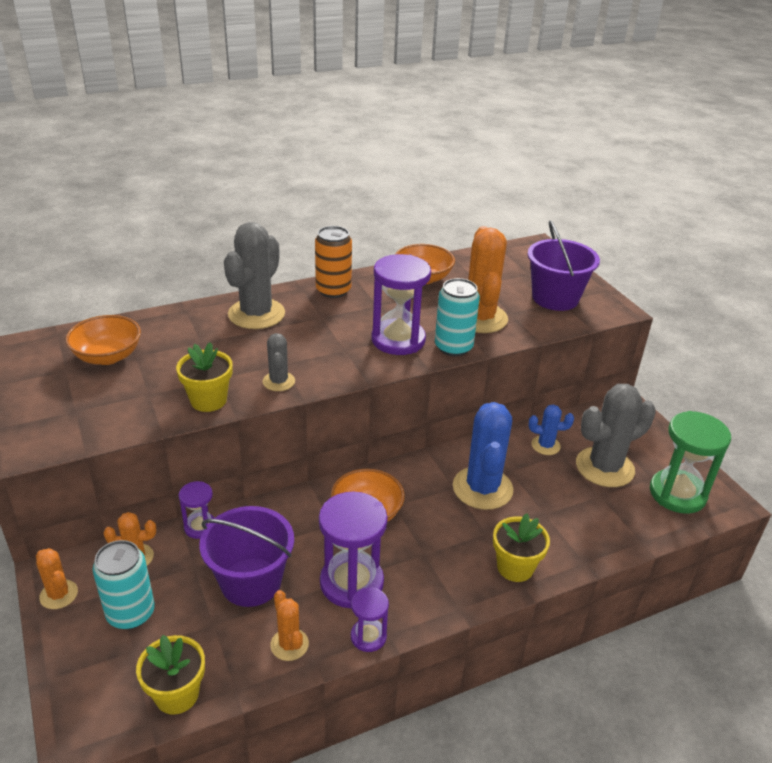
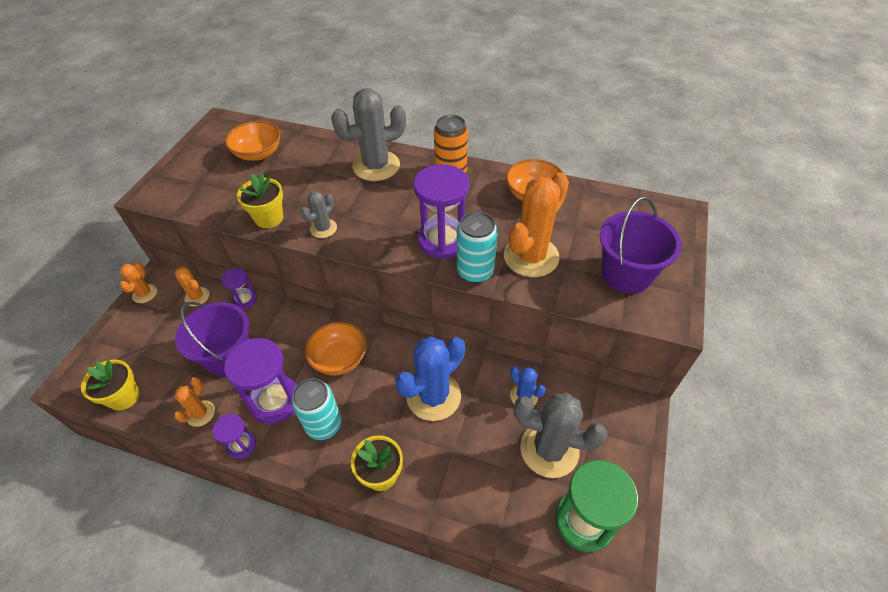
camera: 45 degrees right, 15 degrees up
turquoise can [93,540,155,629] -> turquoise can moved to [291,378,342,440]

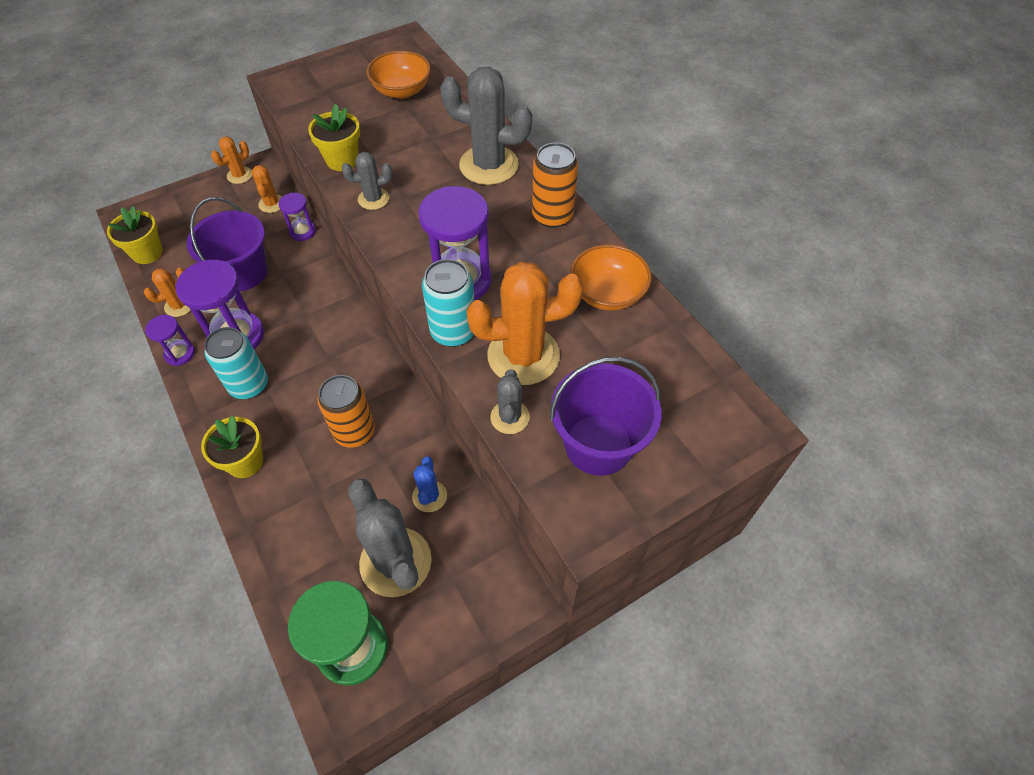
camera: 40 degrees right, 5 degrees up
orange bowl [305,322,367,376] -> none
blue cactus [396,336,465,421] -> orange can [317,375,375,447]
none -> grey cactus [490,369,530,434]

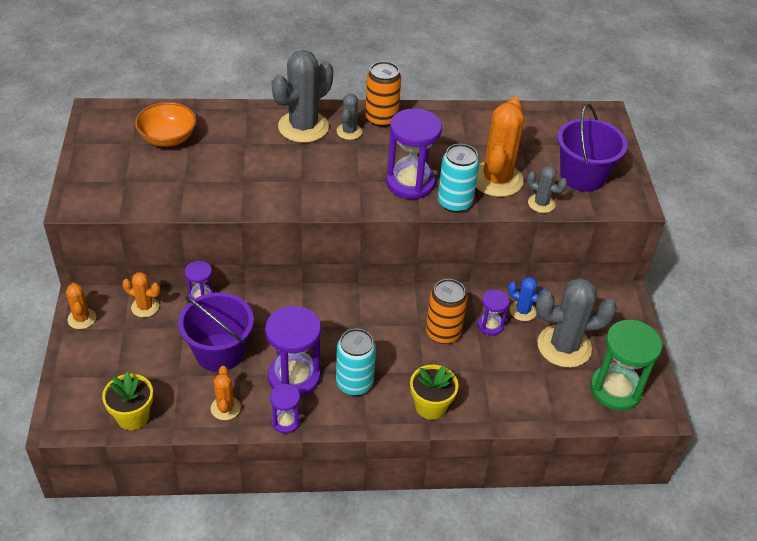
camera: 65 degrees left, 10 degrees down
yellow flower pot [308,104,360,171] -> none
grey cactus [342,152,392,210] -> grey cactus moved to [336,94,362,140]
orange bowl [570,245,652,311] -> none
none -> purple hourglass [478,290,509,336]

